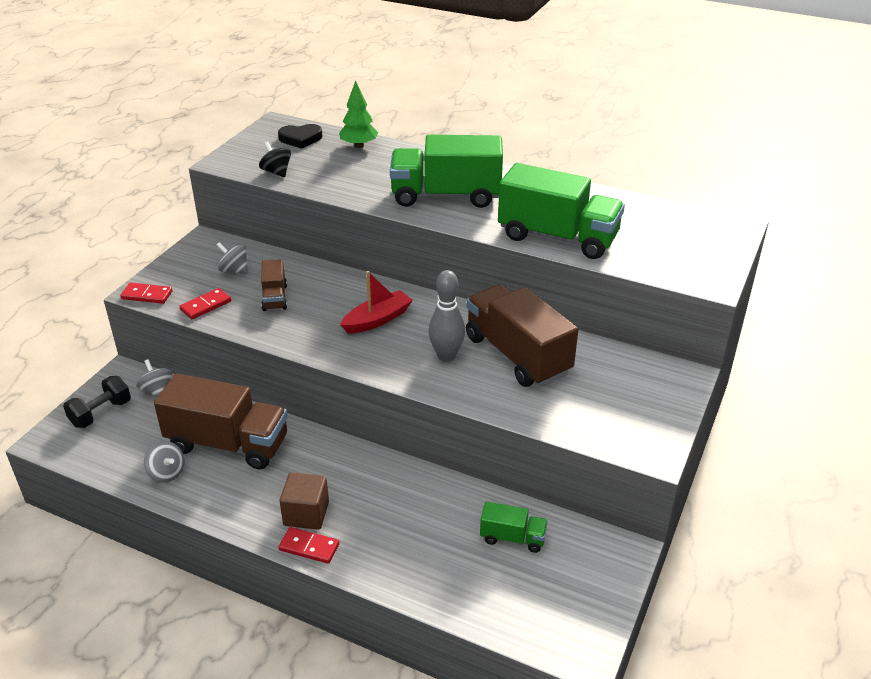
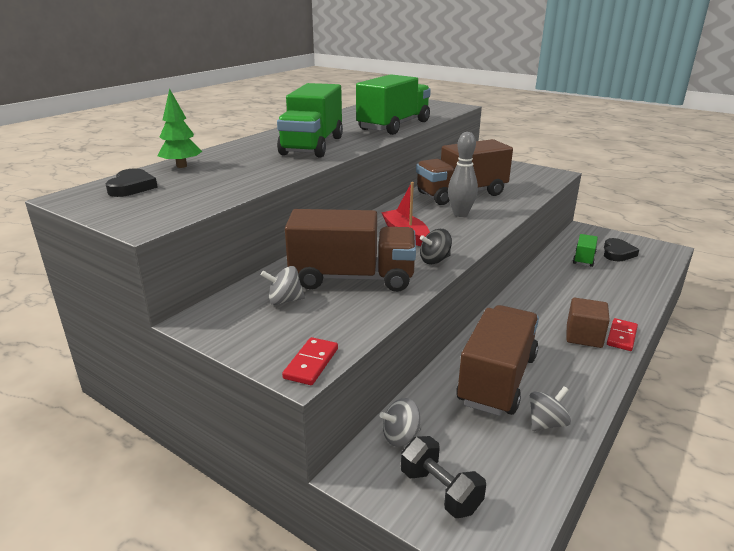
camera: 80 degrees left, 10 degrees down
red domino [179,288,231,319] -> none
grey spinning top [217,242,248,274] -> grey spinning top turned 45 degrees clockwise [261,266,305,305]
black spinning top [259,141,291,177] -> black spinning top moved to [420,229,452,264]
brown truck [261,259,287,311] -> brown truck [285,209,416,292], size x2.06
none -> black heart [604,238,639,261]

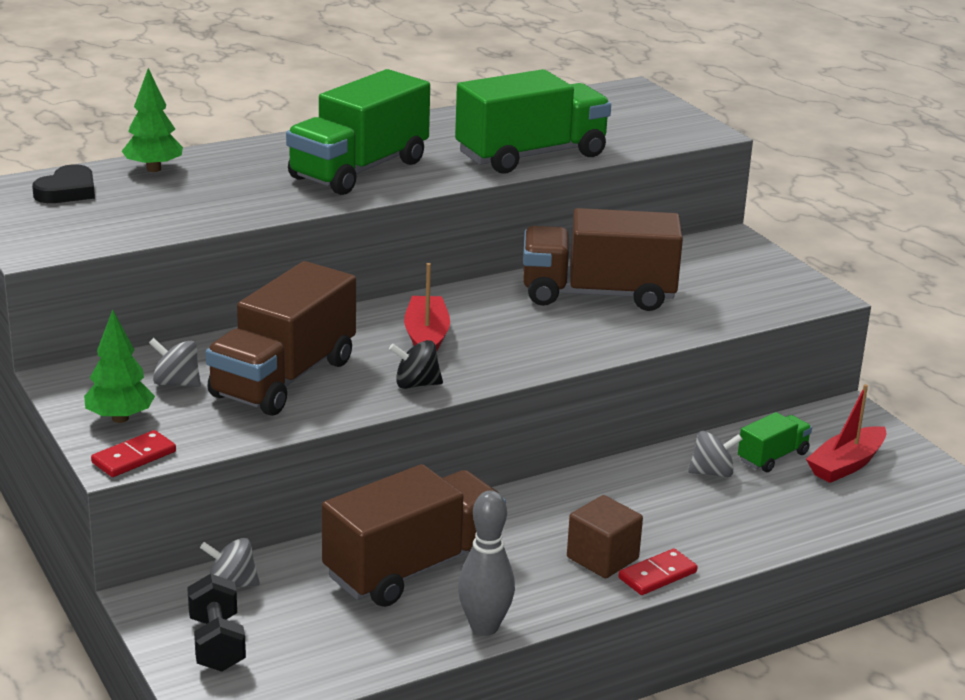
camera: 25 degrees right, 0 degrees up
brown truck [285,209,416,292] -> brown truck turned 90 degrees clockwise [206,261,356,416]
grey bowling pin [448,132,478,217] -> grey bowling pin moved to [458,490,515,636]
grey spinning top [530,386,571,431] -> grey spinning top moved to [688,431,743,477]
black heart [604,238,639,261] -> red boat [806,384,886,483]
none -> green tree [84,309,155,423]

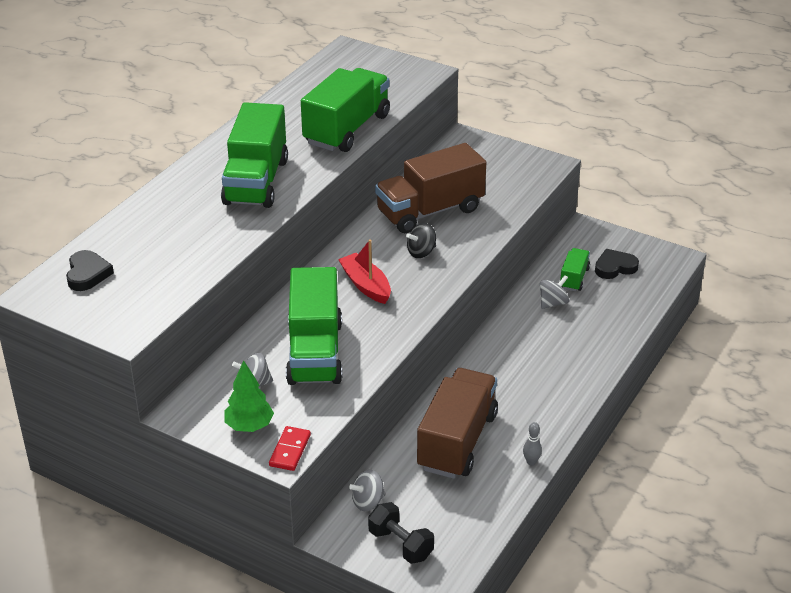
camera: 30 degrees left, 10 degrees up
green tree [122,68,183,172] -> none
brown truck [206,261,356,416] -> green truck [286,267,343,385]
black spinning top [389,340,443,389] -> black spinning top moved to [406,223,436,258]
grey bowling pin [458,490,515,636] -> grey bowling pin [523,422,542,465], size x0.52
brown cube [567,495,643,578] -> none
red domino [619,548,698,595] -> none
red boat [806,384,886,483] -> black heart [595,249,639,279]

